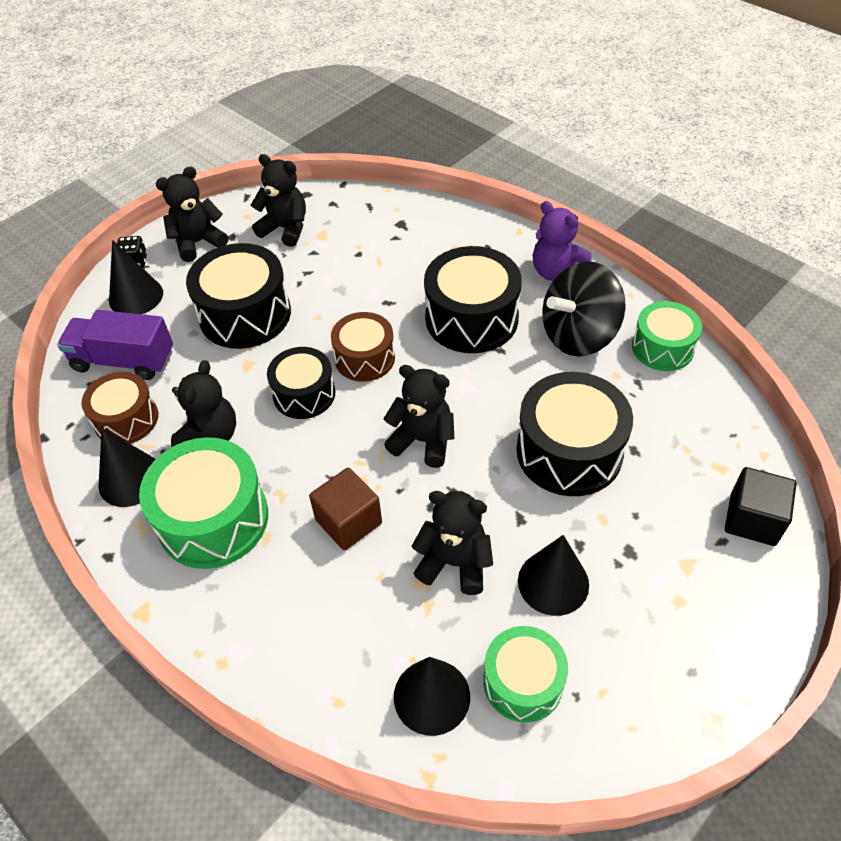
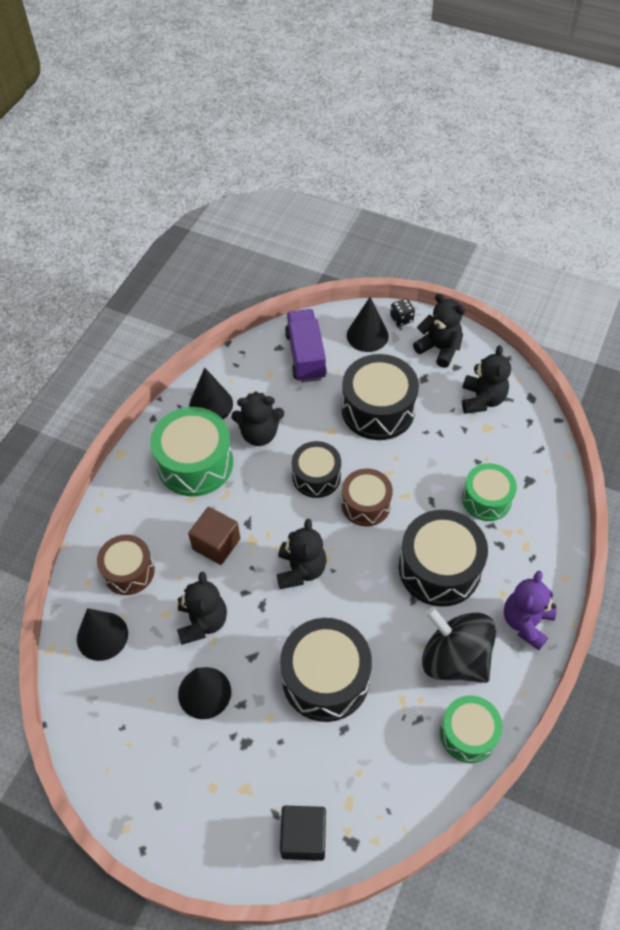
camera: 70 degrees right, 5 degrees up
brown drum [81,372,158,444] -> brown drum moved to [97,535,155,595]
green drum [483,626,568,723] -> green drum moved to [462,463,517,521]

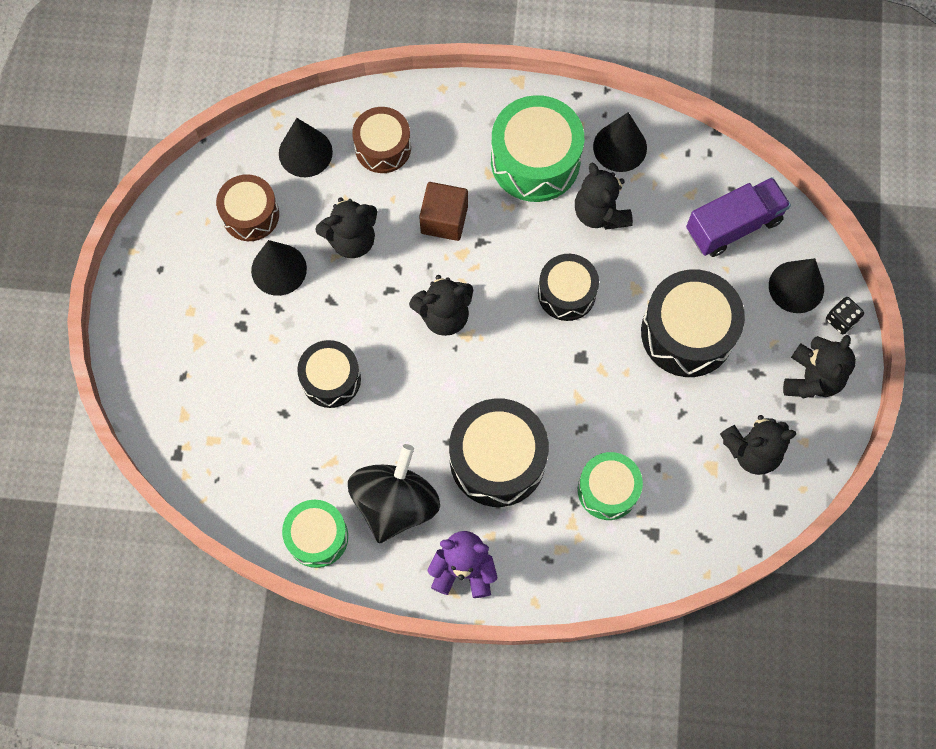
camera: 70 degrees right, 15 degrees up
black drum [280,618,372,722] -> black drum [297,340,361,408], size x0.63
black cube [280,806,326,861] -> none
brown drum [341,468,393,526] -> brown drum moved to [216,174,279,241]

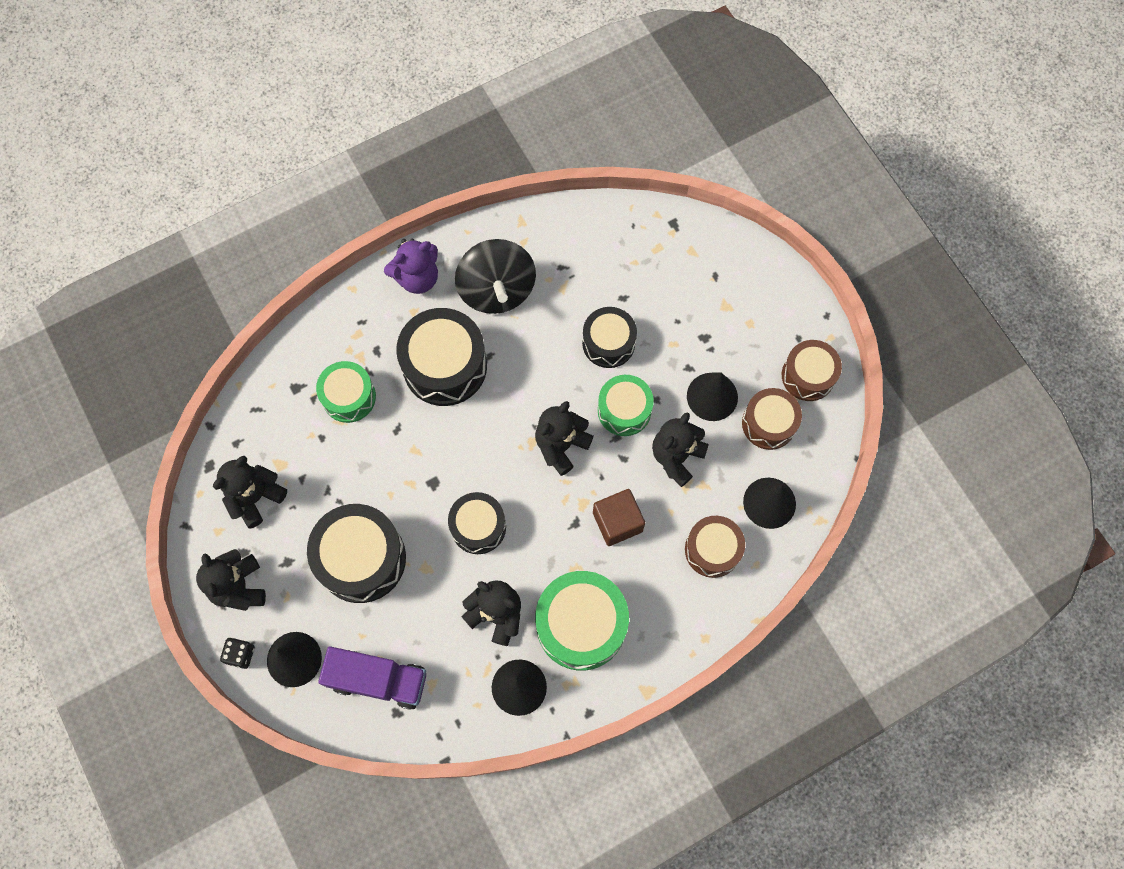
camera: 145 degrees right, 0 degrees up
green drum [282,500,348,568] -> green drum moved to [598,375,654,436]
purple truck [686,177,791,257] -> purple truck turned 105 degrees counterclockwise [318,646,426,710]
none -> brown drum [782,340,842,401]

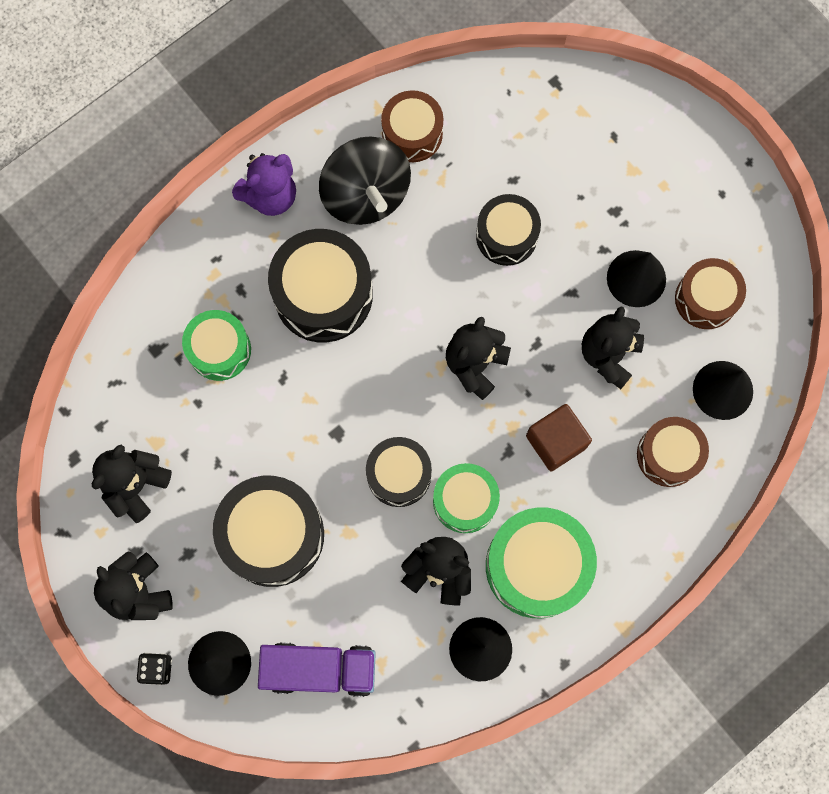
camera: 10 degrees left, 5 degrees up
green drum [598,375,654,436] -> green drum moved to [433,463,500,533]
brown drum [782,340,842,401] -> brown drum moved to [381,90,443,162]

